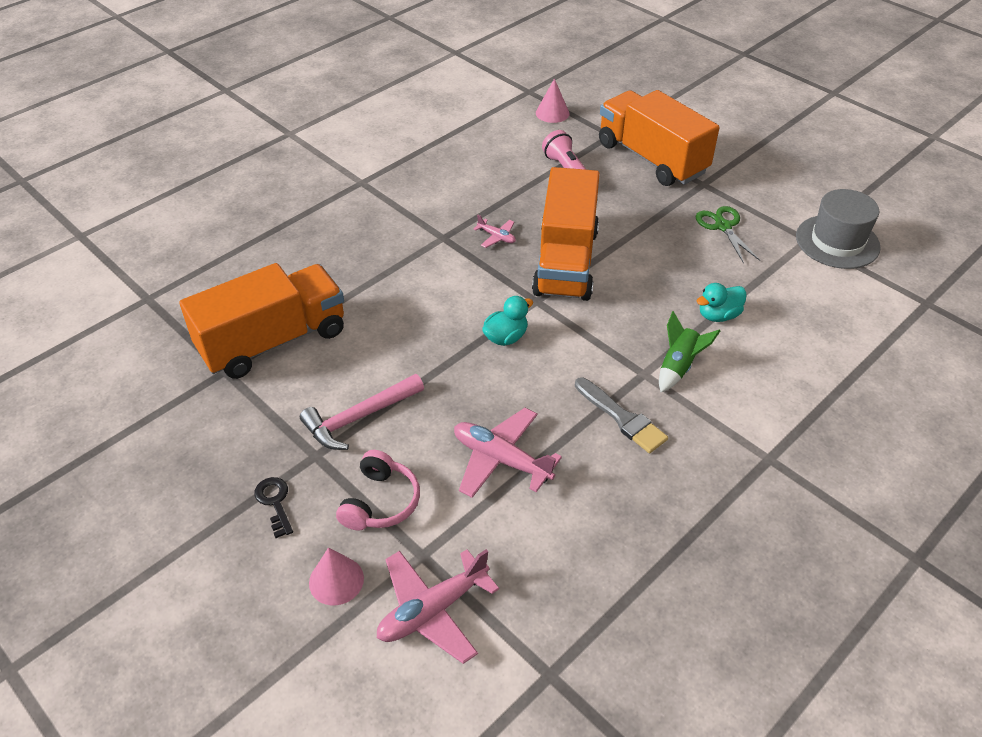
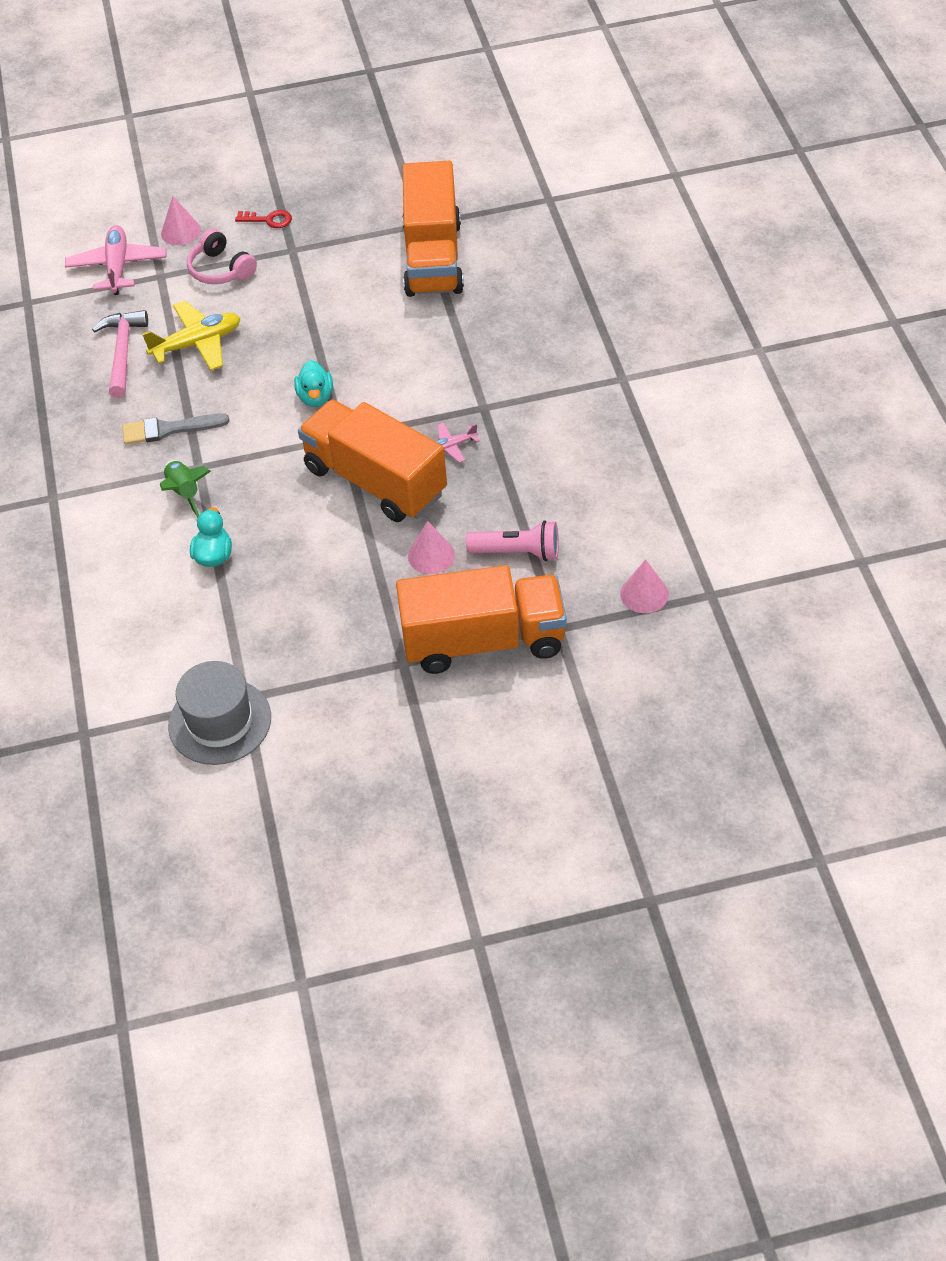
camera: 125 degrees right, 5 degrees up
black key [254,477,293,538] -> red key [235,210,292,228]
pink hammer [300,374,424,450] -> pink hammer moved to [92,310,148,398]
pink plane [454,408,562,498] -> yellow plane [142,301,240,370]
green scissors [696,206,760,264] -> none
none -> pink cone [408,521,455,574]

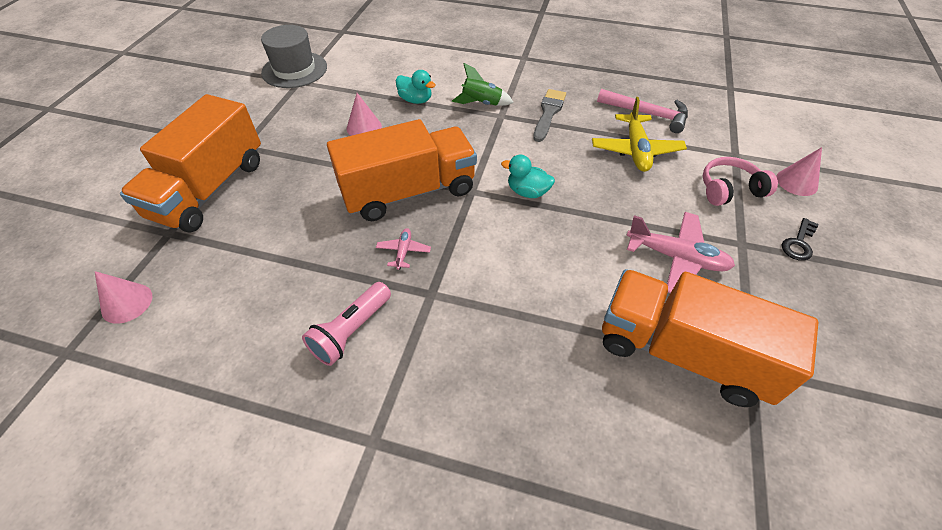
camera: 115 degrees right, 0 degrees up
pink plane [65,225,167,295] -> pink plane moved to [626,212,735,293]
red key [235,210,292,228] -> black key [782,218,819,261]
pink cone [408,521,455,574] -> pink cone moved to [347,93,382,136]
pink flashlight [466,521,559,561] -> pink flashlight moved to [302,282,391,366]

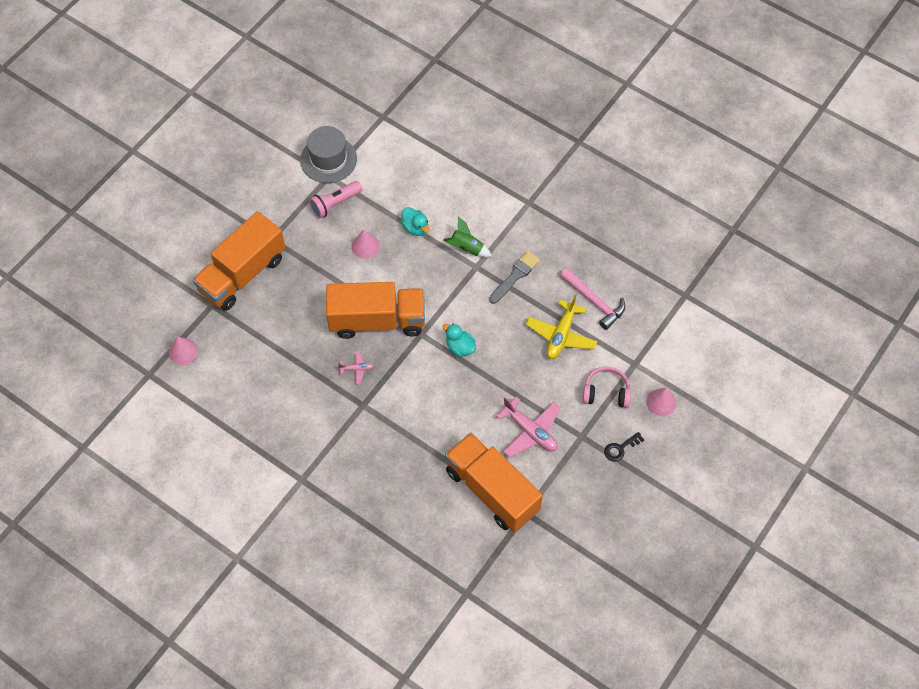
camera: 20 degrees right, 10 degrees up
pink flashlight [302,282,391,366] -> pink flashlight moved to [309,181,362,219]
pink plane [376,228,431,270] -> pink plane turned 60 degrees clockwise [338,351,374,384]

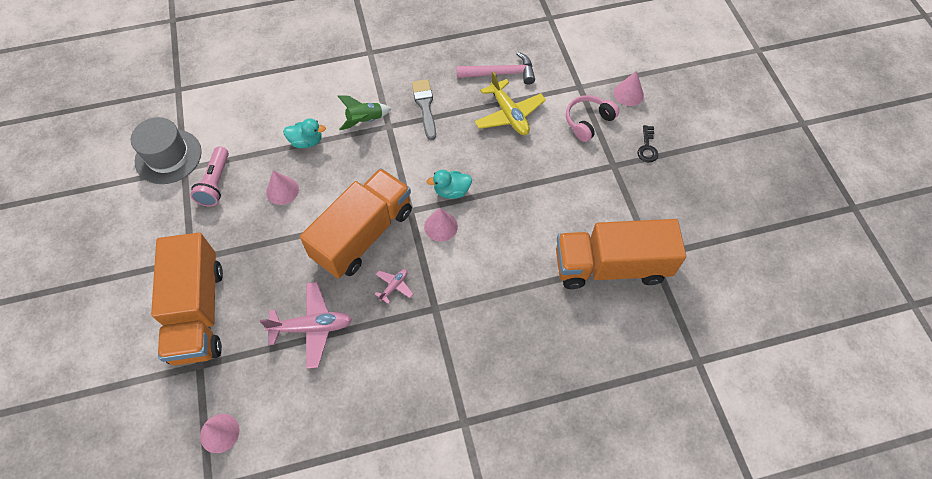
camera: 50 degrees left, 0 degrees up
pink plane [496,396,561,458] -> pink plane moved to [260,282,352,369]
none -> pink cone [424,208,458,242]

